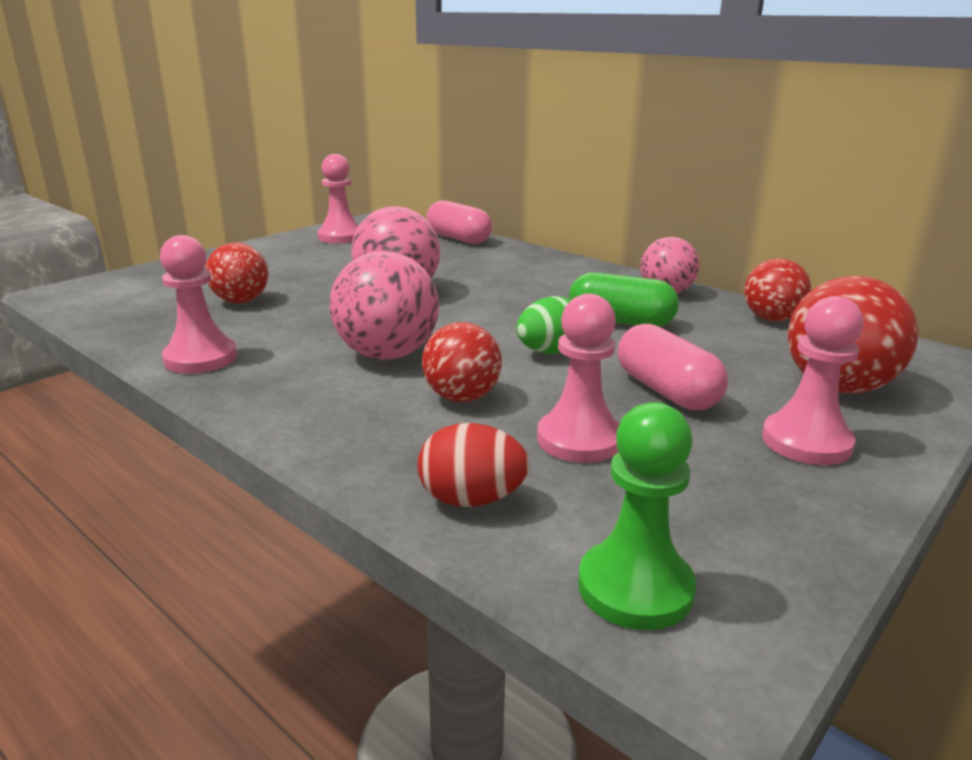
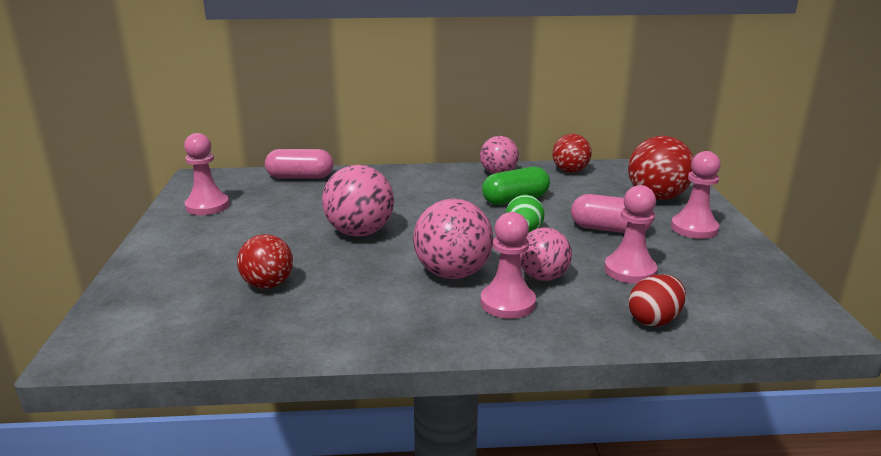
camera: 45 degrees left, 0 degrees up
pink pawn [160,235,237,374] -> pink pawn moved to [480,212,536,319]
red ball [422,322,502,402] -> pink ball [520,227,572,281]
green pawn [578,402,696,630] -> none

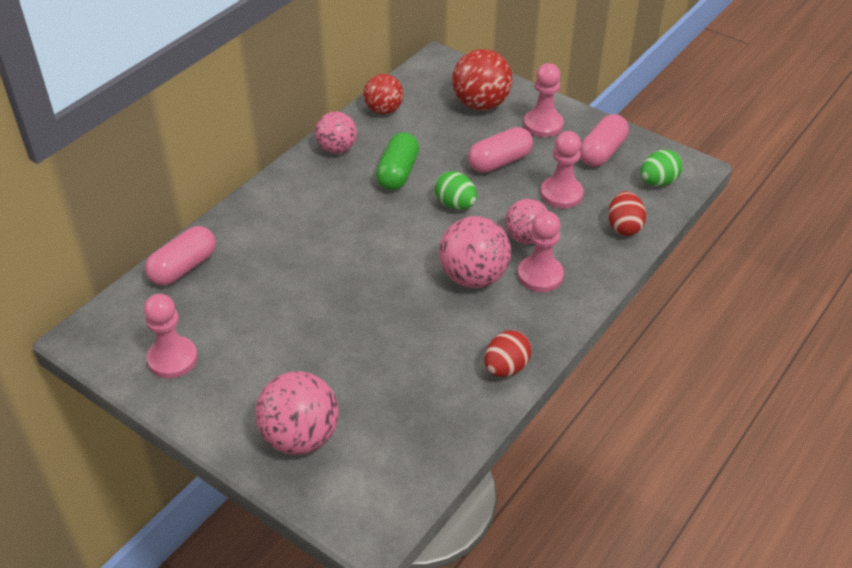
camera: 50 degrees left, 20 degrees up
red ball [237,234,293,289] -> none
pink ball [322,165,394,236] -> pink ball moved to [255,371,339,455]
none -> red egg [484,330,532,377]
none -> pink capsule [580,114,629,167]
none -> green egg [641,149,683,186]

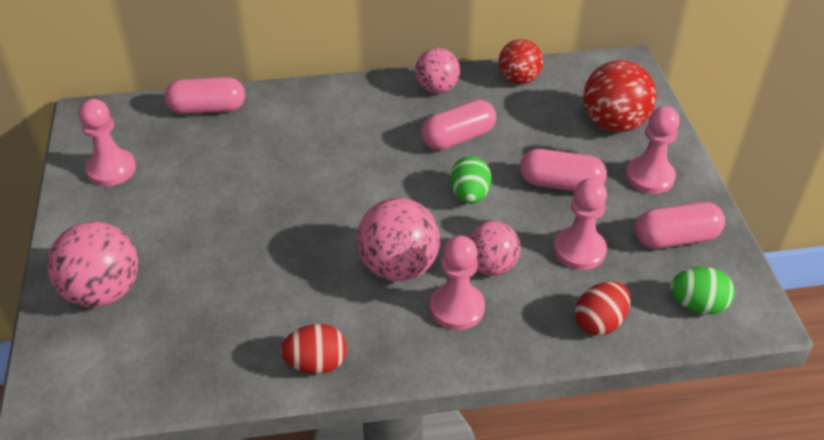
camera: 45 degrees right, 0 degrees up
green capsule [376,132,419,190] -> pink capsule [421,99,496,150]

